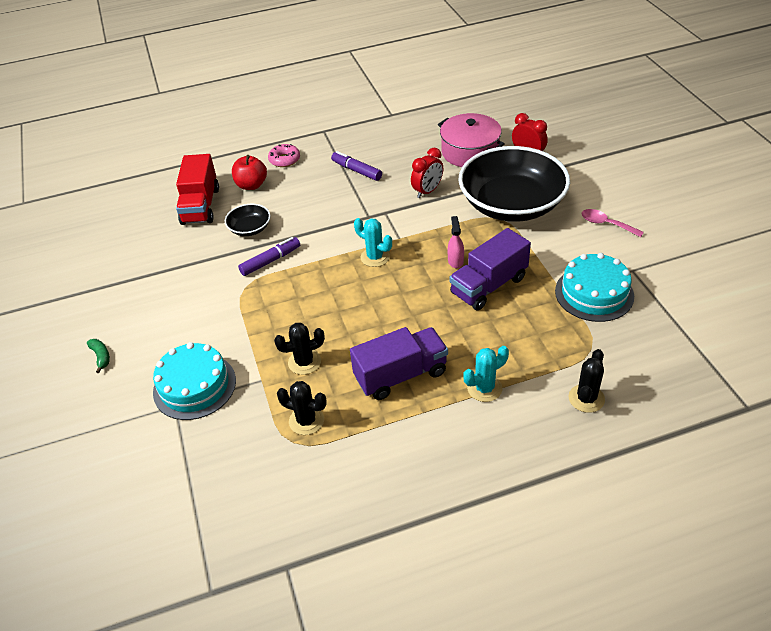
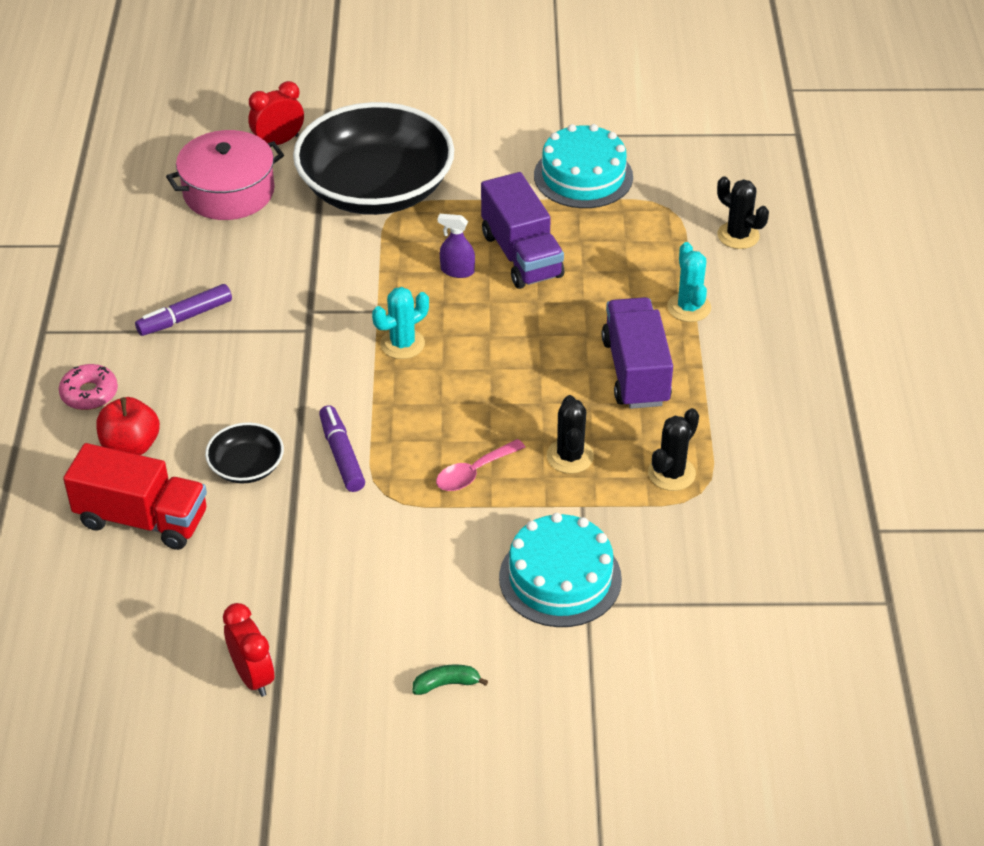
camera: 75 degrees left, 0 degrees up
red clock [411,148,443,198] -> red clock moved to [223,603,274,697]
pink spray bottle [448,216,464,268] -> purple spray bottle [438,214,475,278]
pink spoon [581,209,644,237] -> pink spoon moved to [436,439,526,491]

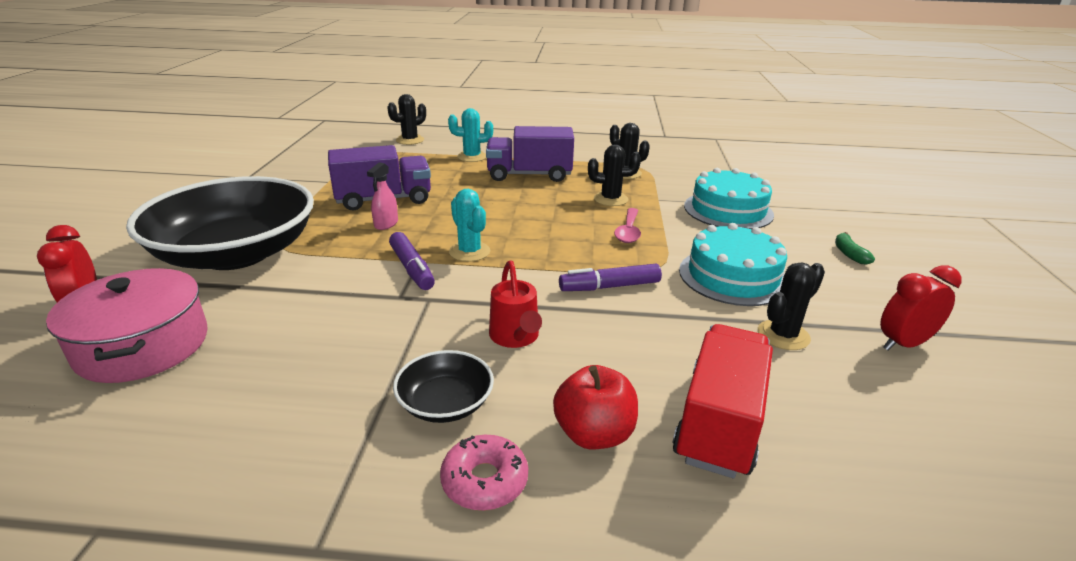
camera: 85 degrees left, 15 degrees down
purple marker [135,284,232,336] -> purple marker moved to [389,232,435,290]
black bowl [205,422,284,483] -> black bowl moved to [393,350,494,423]
pink spoon [436,439,526,491] -> pink spoon turned 45 degrees clockwise [614,208,641,243]
purple spray bottle [438,214,475,278] -> pink spray bottle [367,163,398,230]
turquoise cake [534,124,633,208] -> turquoise cake moved to [679,223,787,306]
none -> red watering can [489,260,542,348]
none -> black cactus [758,262,825,350]

